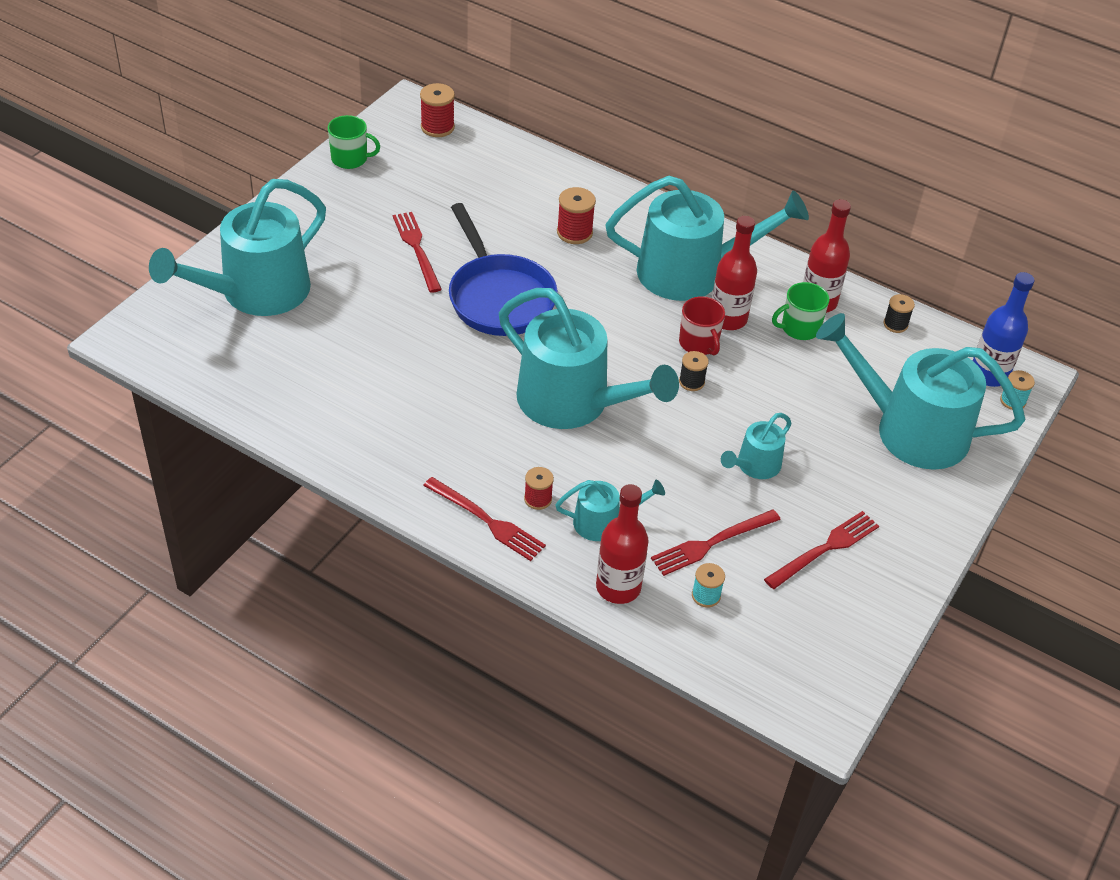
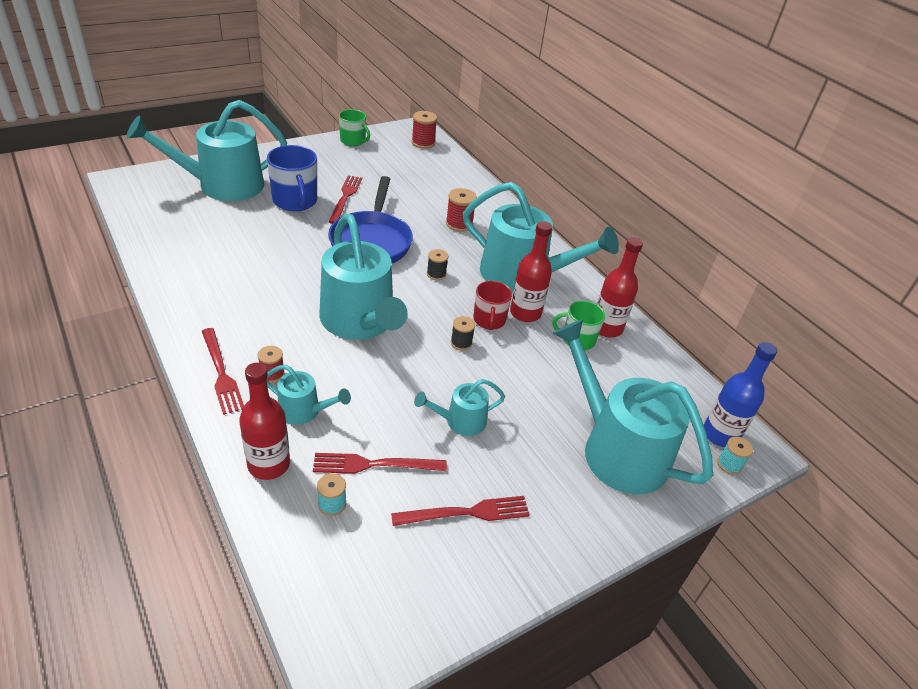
camera: 25 degrees right, 5 degrees down
black spool [884,294,915,333] -> black spool moved to [427,249,448,280]
none -> blue mug [267,145,317,211]

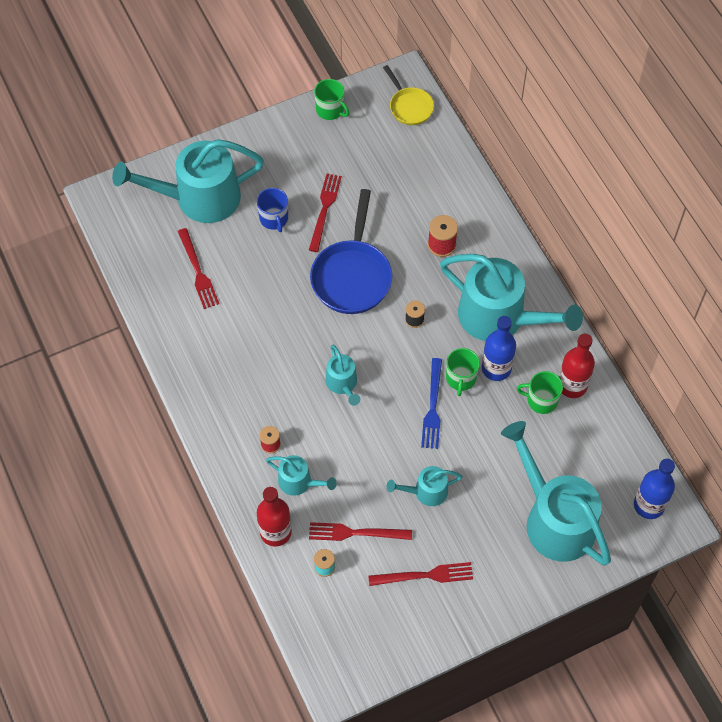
camera: 10 degrees right, 20 degrees up
red fork [202,328,244,415] -> red fork moved to [178,228,219,309]
blue mug [267,145,317,211] -> blue mug [257,188,288,232], size x0.64
turquoise watering can [319,214,408,340] -> turquoise watering can [326,345,360,406], size x0.47
red spool [412,111,437,149] -> yellow pan [383,65,434,125]
black spool [451,316,475,351] -> blue fork [421,358,442,449]
red mug [473,281,512,330] -> green mug [446,348,480,396]
red bottle [510,221,552,322] -> blue bottle [482,316,516,381]
turquoise spool [717,436,753,475] -> none

